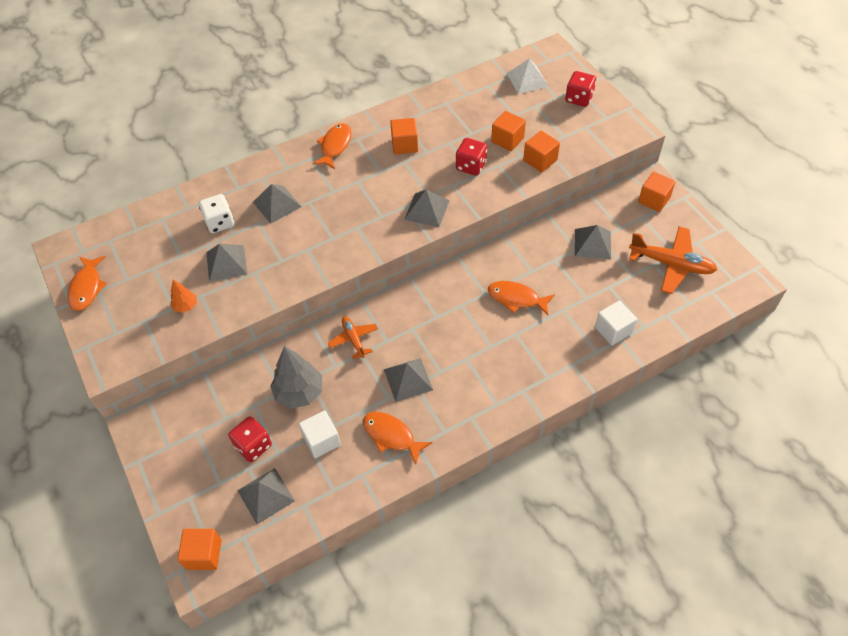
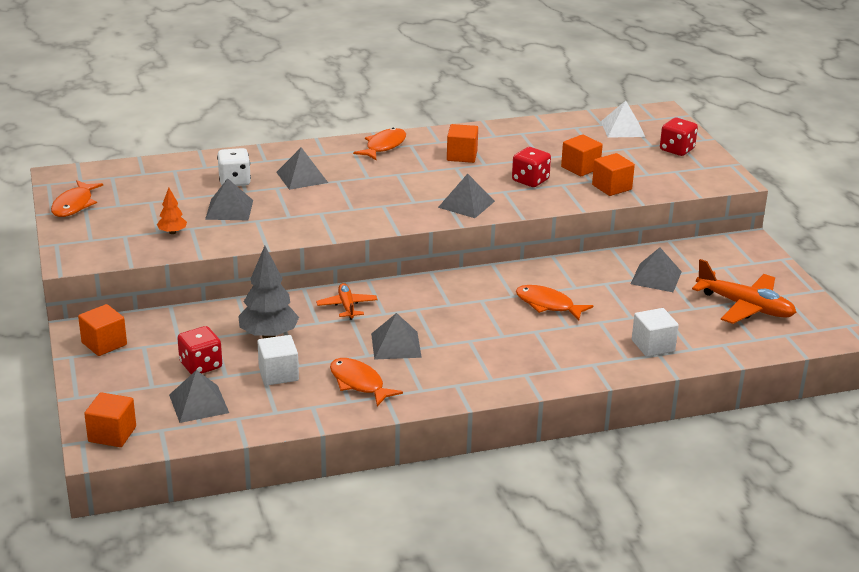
camera: 10 degrees right, 25 degrees down
orange cube [638,172,676,212] -> orange cube moved to [78,304,127,356]

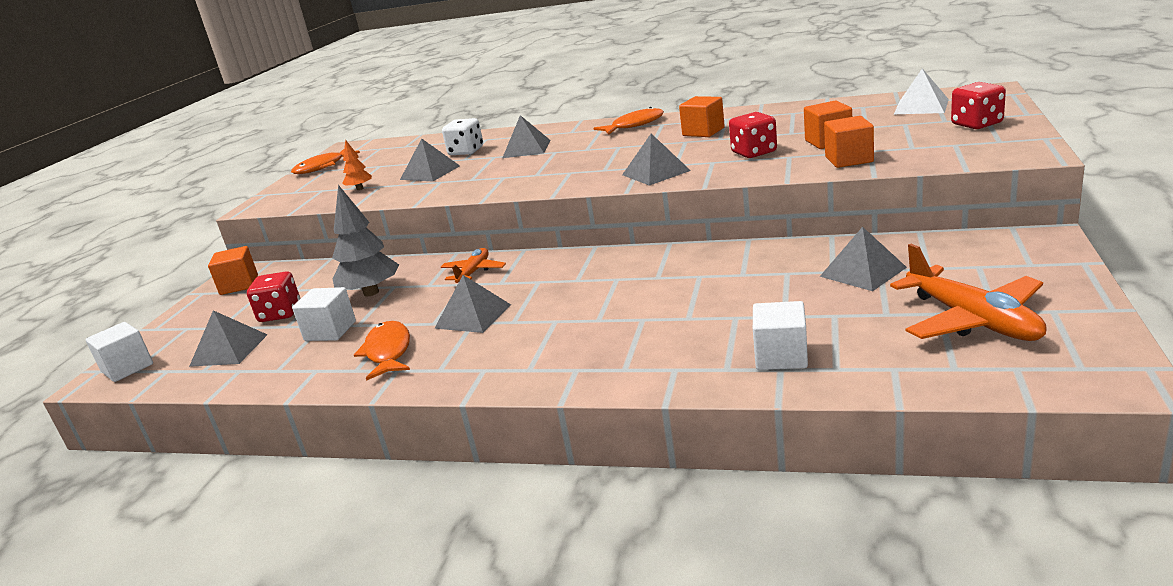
camera: 35 degrees right, 5 degrees down
orange cube [84,392,136,447] -> white cube [86,322,153,382]
orange fish [516,285,593,321] -> none

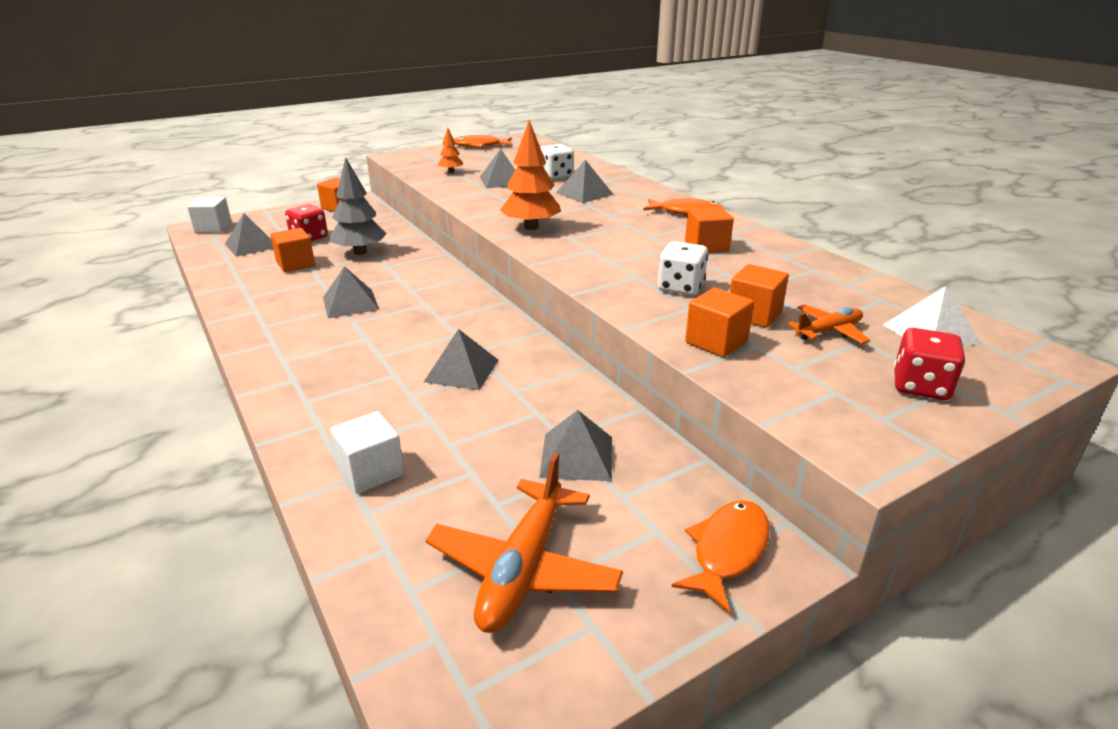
camera: 40 degrees right, 5 degrees up
white cube [292,287,356,341] -> orange cube [270,228,315,272]
orange fish [354,321,410,381] -> orange fish moved to [672,500,770,613]
orange plane [441,248,506,283] -> orange plane moved to [788,305,870,344]
grey pyramid [622,134,691,186] -> grey pyramid moved to [424,329,499,390]
red dice [729,112,777,158] -> white dice [658,241,708,296]
none -> orange tree [500,120,561,230]

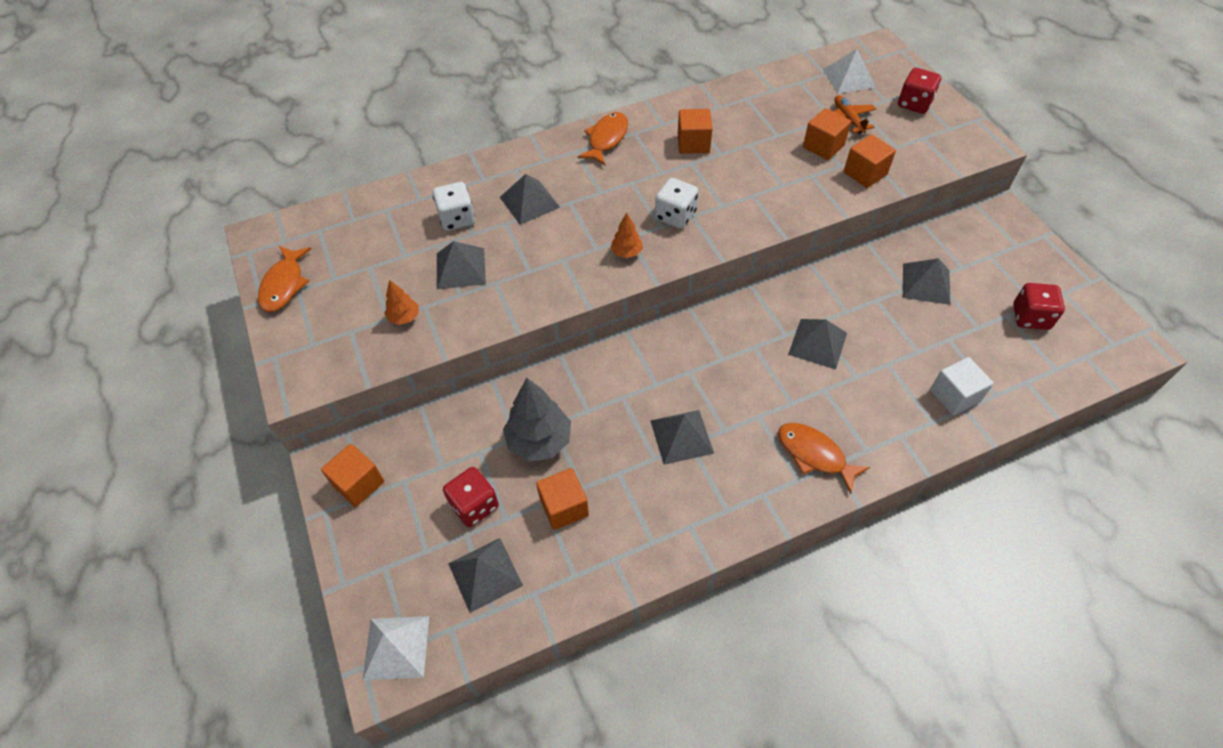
camera: 80 degrees left, 25 degrees up
white cube [187,197,232,233] -> white pyramid [363,616,429,680]
orange plane [425,452,623,633] -> red dice [1013,283,1065,330]
orange tree [500,120,561,230] -> orange tree [611,213,643,258], size x0.52
white dice [658,241,708,296] -> white dice moved to [655,178,698,229]
orange fish [672,500,770,613] -> orange fish moved to [778,423,870,494]

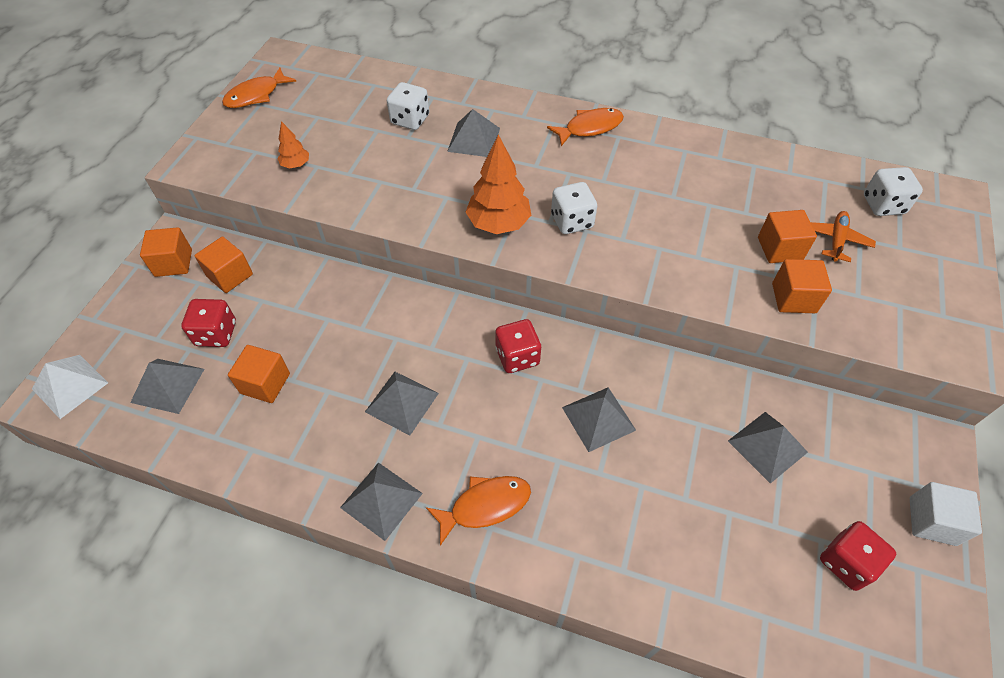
camera: 40 degrees right, 0 degrees up
grey pyramid [437,241,486,289] -> grey pyramid moved to [340,462,423,541]
grey tree [503,378,571,461] -> none
orange tree [611,213,643,258] -> orange tree [466,134,531,234], size x1.93
orange cube [678,109,712,154] -> orange cube moved to [194,237,253,293]
orange fish [778,423,870,494] -> orange fish turned 75 degrees clockwise [426,476,531,546]
white pyramid [823,49,876,94] -> white dice [864,167,923,216]
red dice [898,68,941,114] -> red dice moved to [495,319,541,373]
white cube [930,357,994,416] -> white cube moved to [910,482,982,546]

